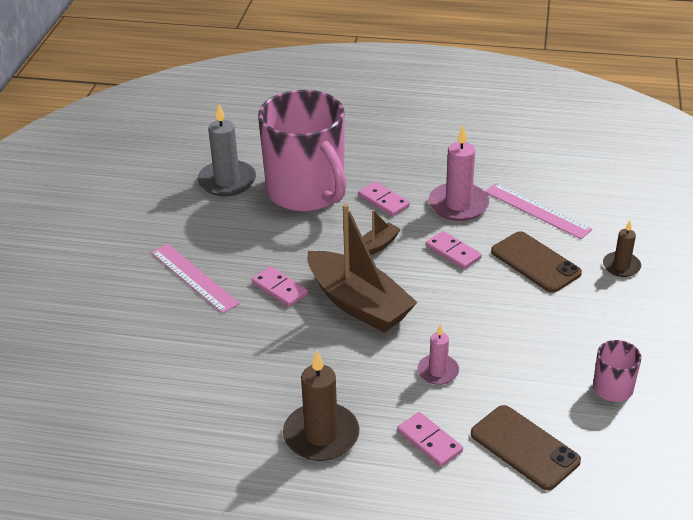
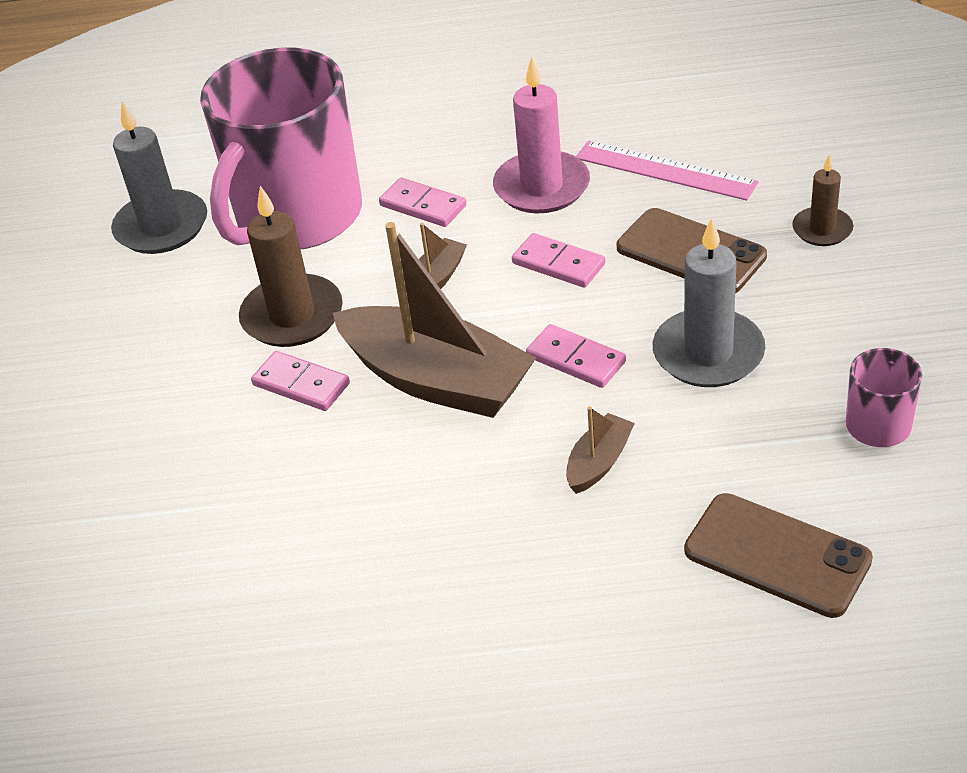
camera: 10 degrees left, 5 degrees up
pink ruler [151,244,240,314] -> none
pink mug [258,90,346,212] -> pink mug turned 75 degrees clockwise [200,48,362,249]
brown candle [283,351,359,461] -> brown candle moved to [239,186,343,347]
pink domino [397,412,463,467] -> pink domino moved to [526,324,626,388]
pink candle [418,324,459,385] -> brown boat [566,406,635,494]
none -> grey candle [653,217,765,387]

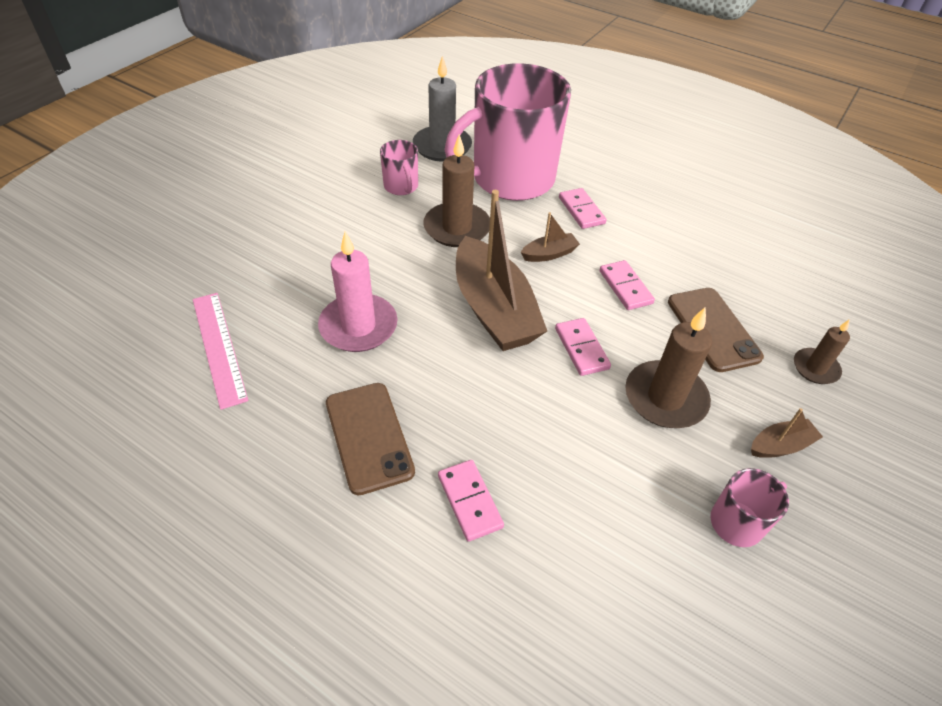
camera: 30 degrees right, 5 degrees up
pink domino [251,351,350,411] -> pink domino moved to [438,460,504,542]
pink candle [493,57,590,213] -> pink candle moved to [318,232,397,352]
brown boat [566,406,635,494] -> brown boat moved to [751,408,823,458]
pink ruler [576,141,759,201] -> pink ruler moved to [193,293,248,410]
grey candle [653,217,765,387] -> brown candle [625,308,713,428]
brown phone [684,493,873,618] -> brown phone moved to [326,383,415,495]
none -> pink mug [380,140,418,195]

